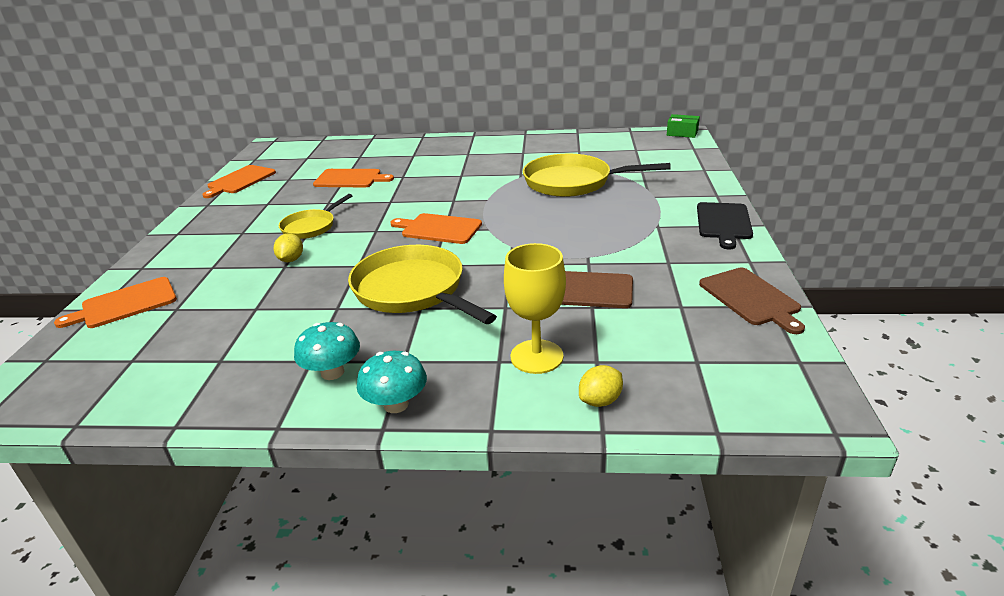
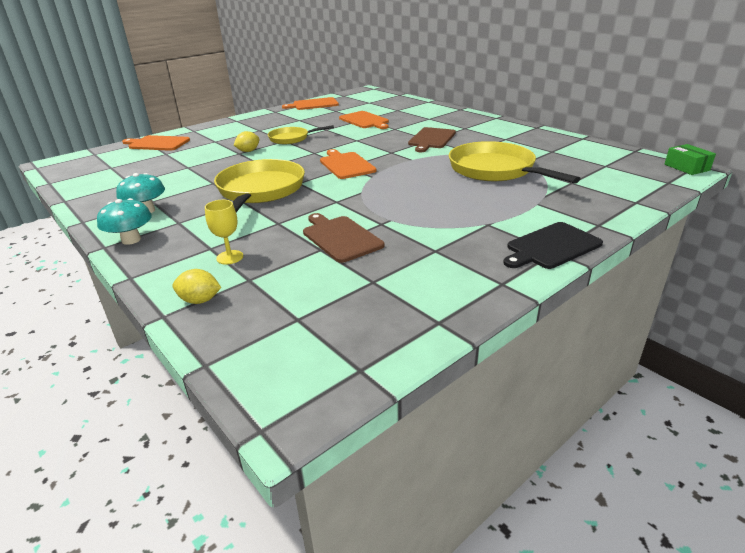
camera: 45 degrees right, 0 degrees up
yellow goblet [504,243,566,374] -> yellow goblet [205,200,243,264], size x0.59
brown cutting board [699,268,805,334] -> brown cutting board moved to [408,127,456,152]

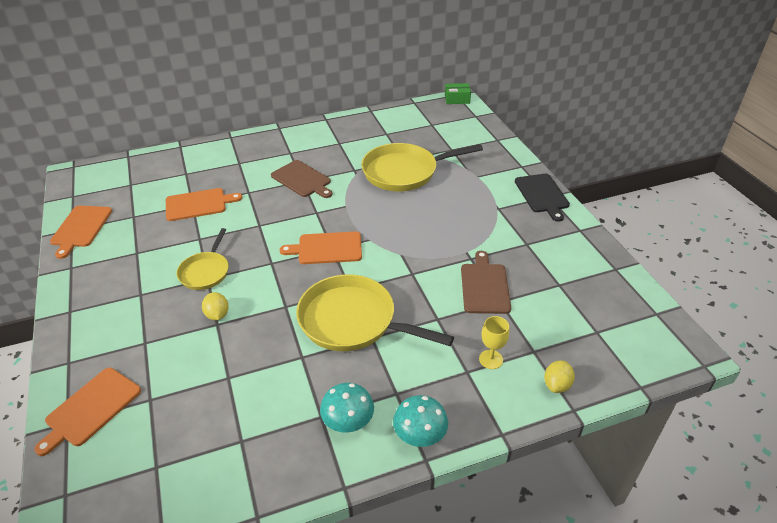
camera: 70 degrees left, 10 degrees up
brown cutting board [303,213,385,263] -> brown cutting board turned 105 degrees clockwise [461,251,511,314]

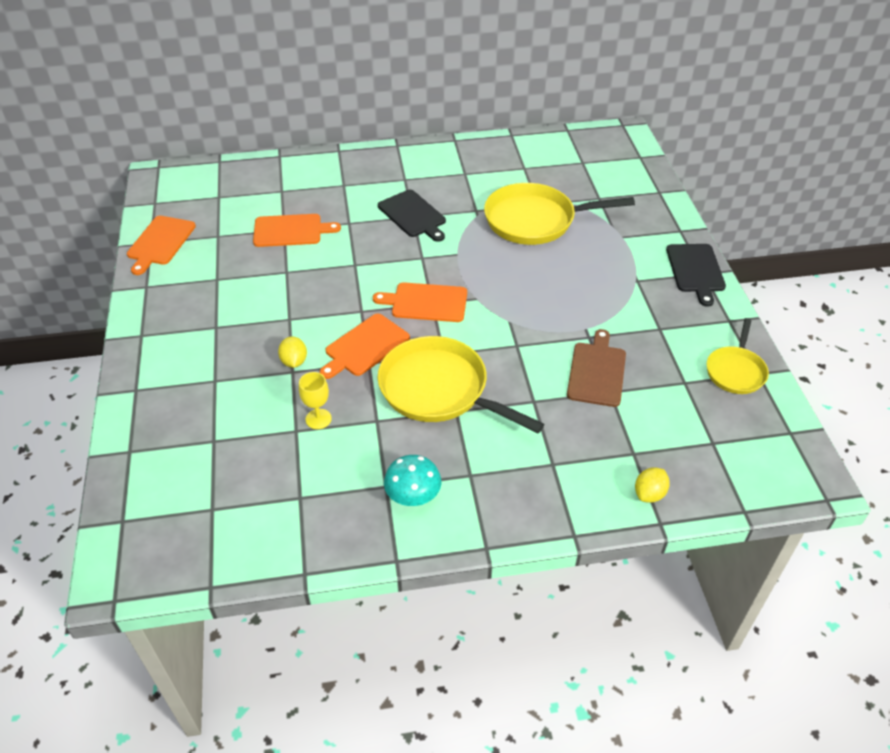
camera: 10 degrees right, 5 degrees up
orange cutting board [34,368,141,456] -> orange cutting board moved to [320,314,410,379]
yellow pan [177,228,229,290] -> yellow pan moved to [707,318,769,394]
brown cutting board [271,160,333,198] -> black cutting board [378,190,446,242]
turquoise mushroom [393,395,448,447] -> none
green box [445,83,471,104] -> none
yellow goblet [479,316,509,369] -> yellow goblet moved to [299,372,332,429]

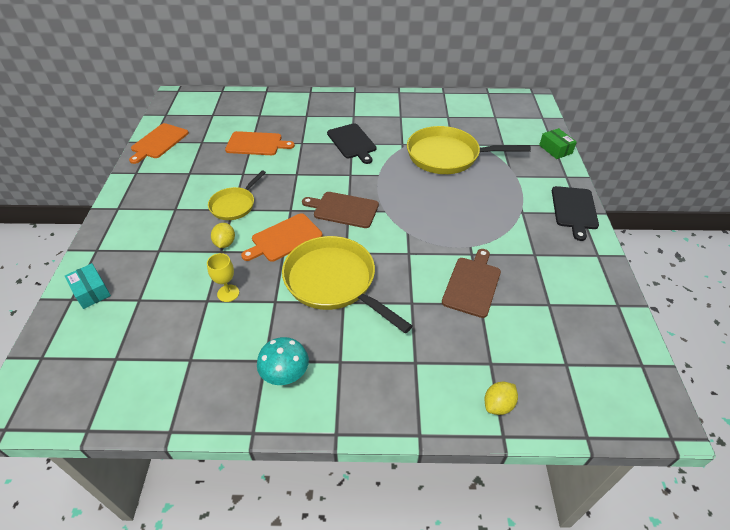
camera: 10 degrees right, 0 degrees up
orange cutting board [373,282,467,322] -> brown cutting board [302,192,379,228]
yellow pan [707,318,769,394] -> yellow pan moved to [208,170,266,220]
none -> turquoise box [65,263,111,309]
none -> green box [539,128,577,159]

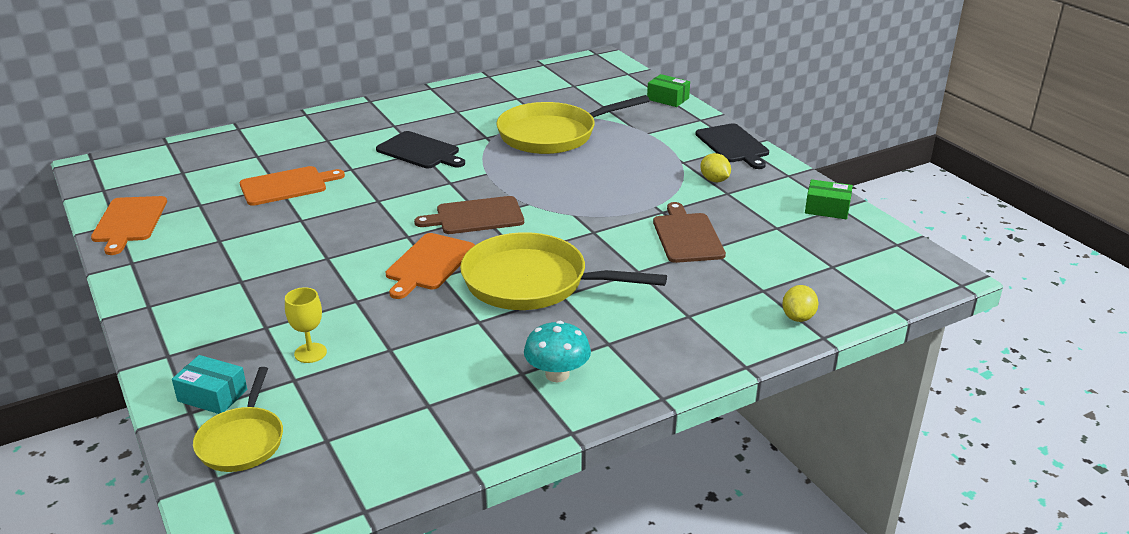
camera: 30 degrees left, 15 degrees down
yellow goblet [207,253,239,302] -> yellow goblet moved to [285,287,327,363]
yellow pan [208,170,266,220] -> yellow pan moved to [193,367,283,472]
yellow lemon [211,223,235,248] -> yellow lemon moved to [700,153,731,182]
none -> green box [805,179,853,219]

